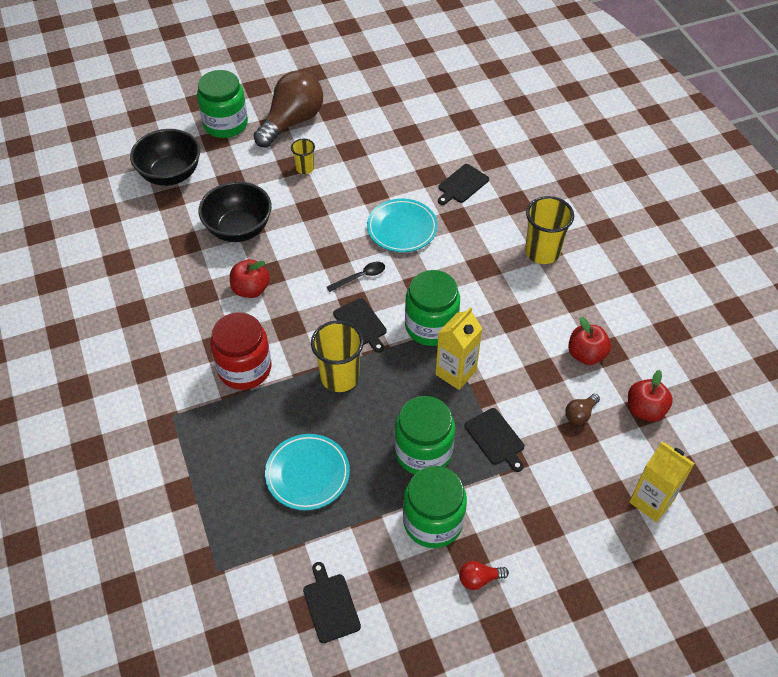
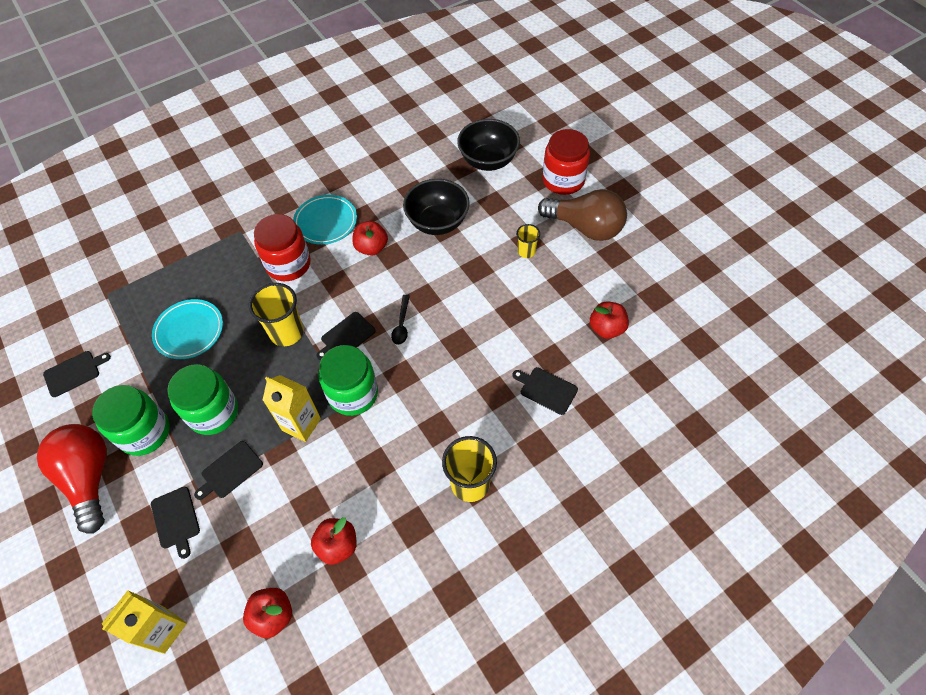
camera: 80 degrees right, 5 degrees up
green jar [197,70,248,138] -> red jar [542,129,590,195]
black spoon [327,262,385,292] -> black spoon turned 45 degrees clockwise [391,295,410,345]
turquoise plate [367,199,438,252] -> turquoise plate moved to [293,195,357,245]
red light bulb [459,561,509,590] -> red light bulb [37,424,107,534], size x2.44
brown light bulb [565,394,600,425] -> none
none -> black cutting board [151,487,200,559]
none -> red apple [590,301,629,339]

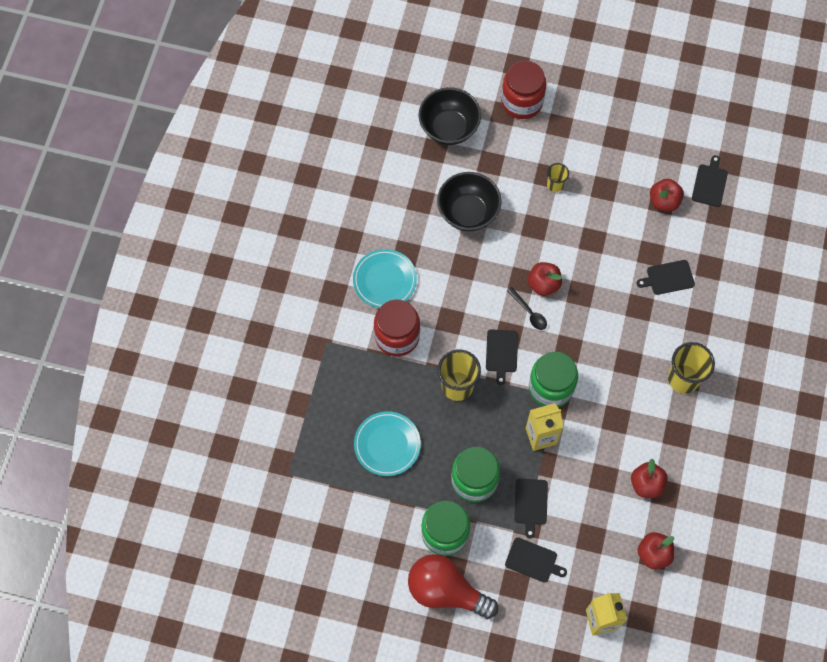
camera: 45 degrees left, 10 degrees up
black cutting board [43,351,111,397] -> black cutting board moved to [692,155,728,207]
red apple [352,221,388,256] -> red apple moved to [528,262,562,296]
brown light bulb [538,189,627,241] -> none

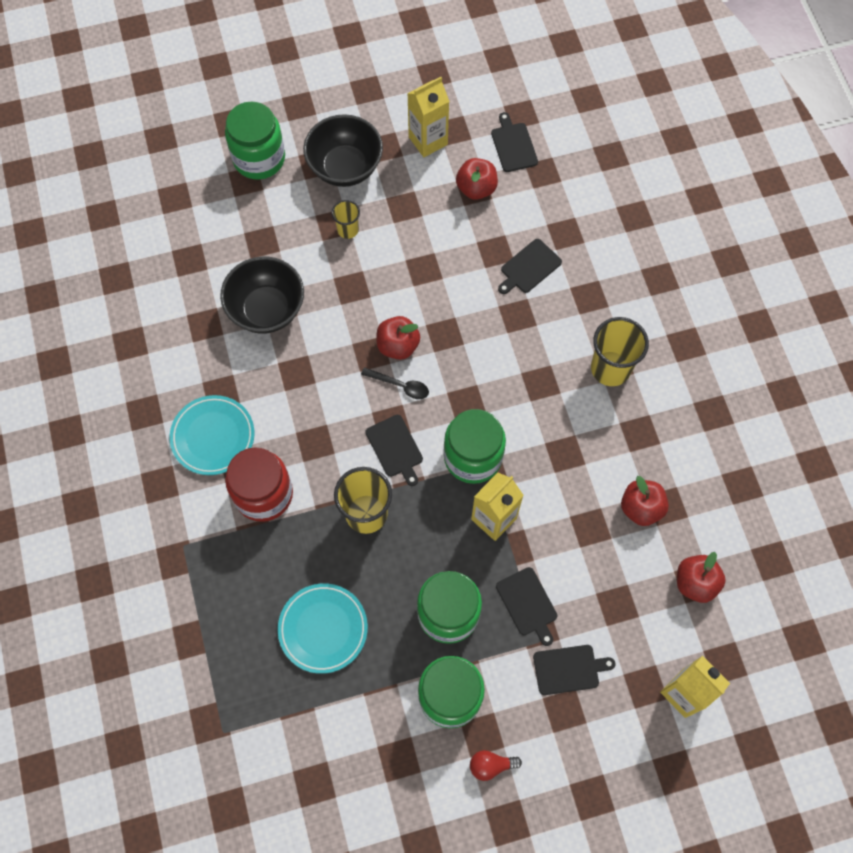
camera: 30 degrees left, 0 degrees up
red light bulb [408,554,498,619] -> red light bulb [470,750,522,781], size x0.41
black bowl [418,87,481,145] -> black bowl moved to [303,114,383,187]
red jar [501,60,546,119] -> green jar [225,102,285,180]
none -> yellow carton [407,77,450,157]

